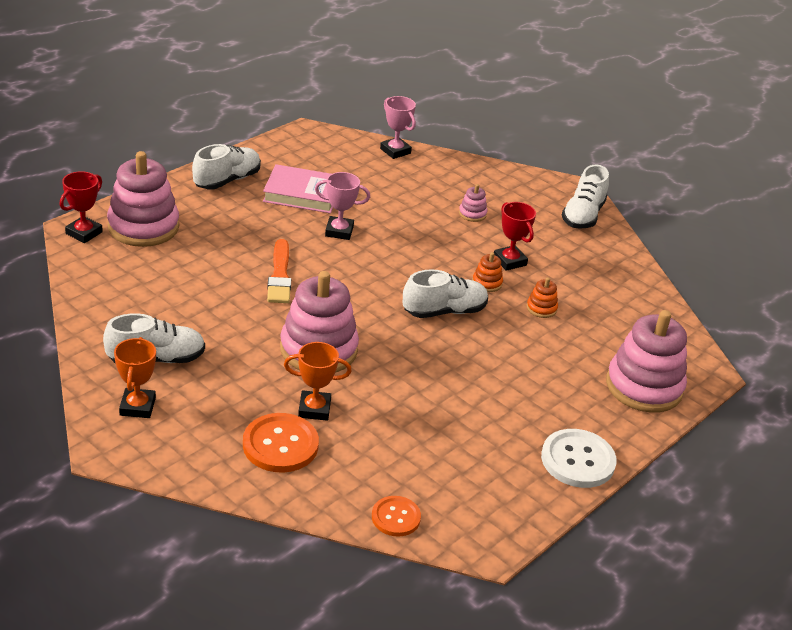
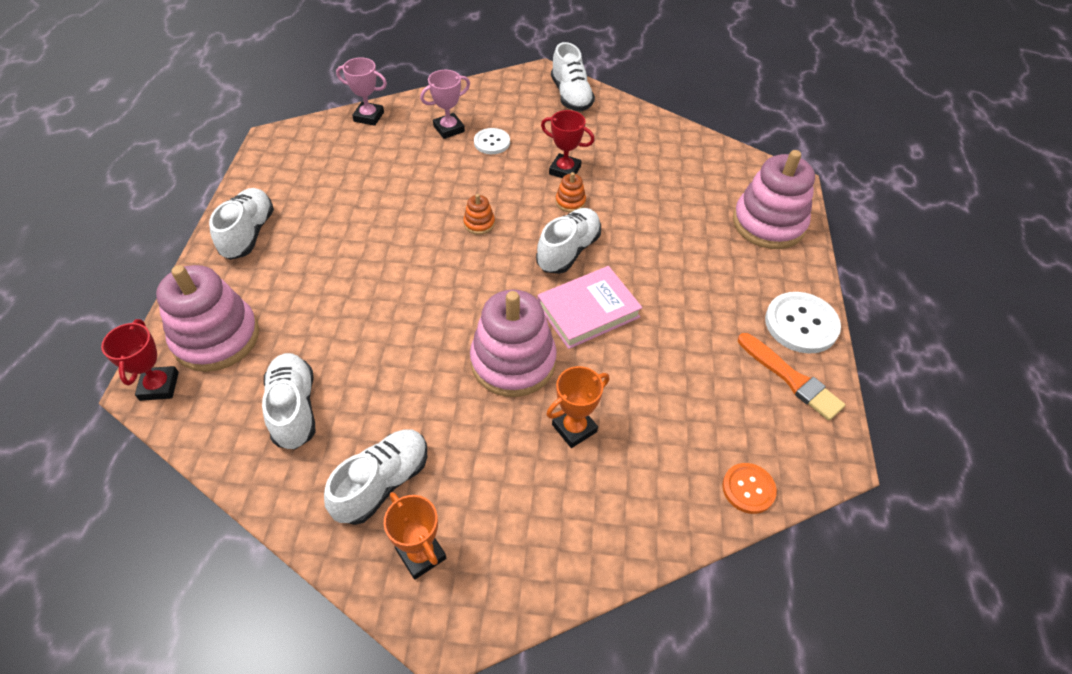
camera: 35 degrees left, 15 degrees up
orange button [243,413,319,472] -> none
pink book [263,164,333,213] -> pink book moved to [537,266,643,349]
orange brush [267,239,291,303] -> orange brush moved to [738,333,845,420]
pink trophy [315,172,370,240] -> pink trophy moved to [420,70,470,139]
pink stacking toy [459,184,487,222] -> white button [474,128,510,154]
orange stacking toy [526,277,558,318] -> orange stacking toy moved to [463,194,495,235]
none -> white shoe [262,353,316,450]

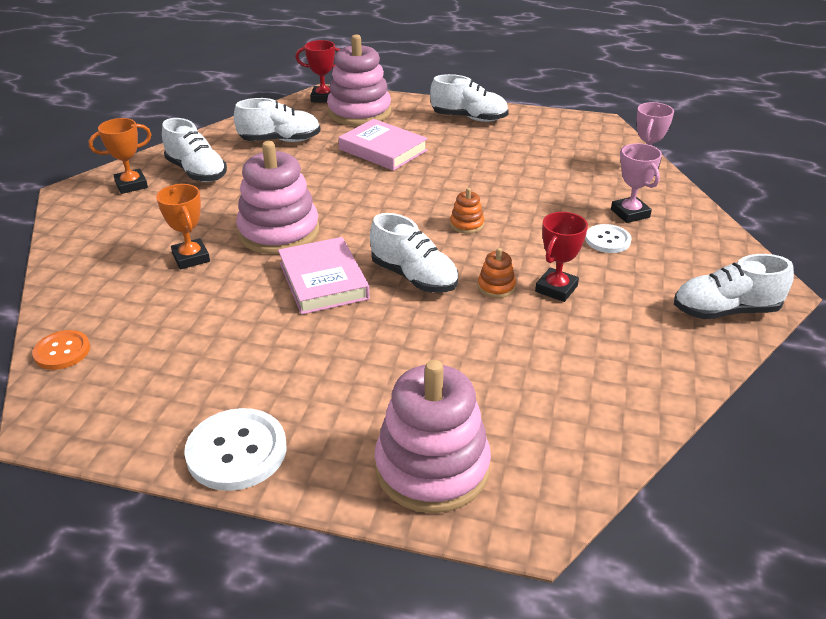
camera: 100 degrees right, 15 degrees down
orange brush [738,333,845,420] -> none
none -> pink book [338,119,428,171]

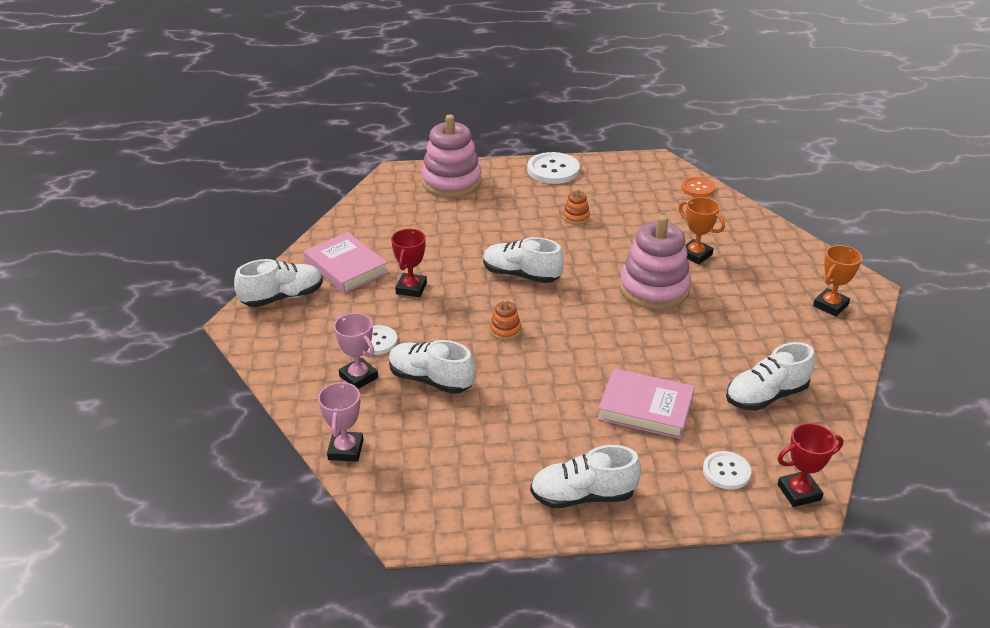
camera: 160 degrees right, 0 degrees up
white shoe [162,118,227,182] -> white shoe moved to [389,340,475,394]
pink book [278,237,370,315] -> pink book moved to [304,232,388,293]
pink stacking toy [327,34,391,126] -> white button [703,451,751,490]
orange stacking toy [478,248,516,298] -> orange stacking toy moved to [563,188,590,225]

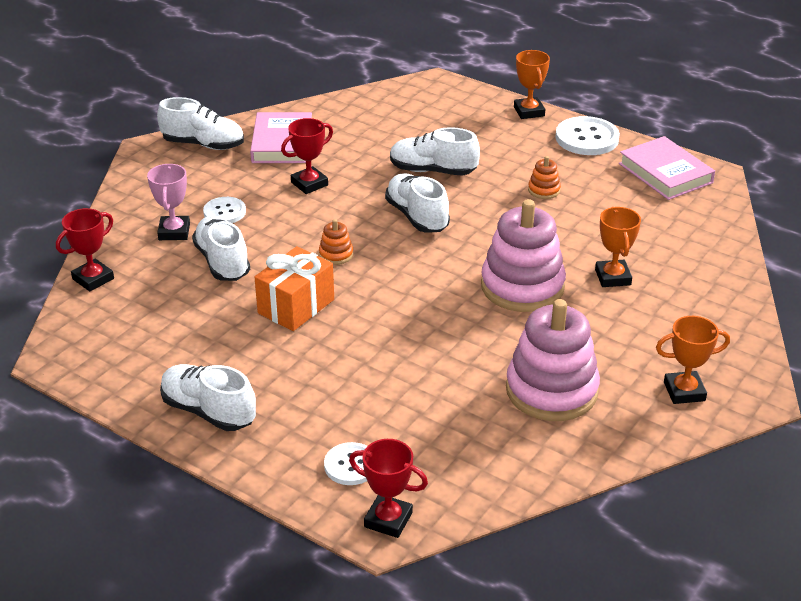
camera: 40 degrees right, 0 degrees up
pink trophy [318,381,363,462] -> red trophy [56,208,114,292]
pink stacking toy [421,114,482,198] -> pink stacking toy moved to [506,299,600,421]
pink book [598,368,694,439] -> pink book moved to [619,136,715,200]
orange button [681,177,715,197] -> none
white shoe [726,342,815,411] -> white shoe moved to [390,127,480,176]
none -> orange gift [255,246,334,331]
none -> orange trophy [514,50,550,119]

